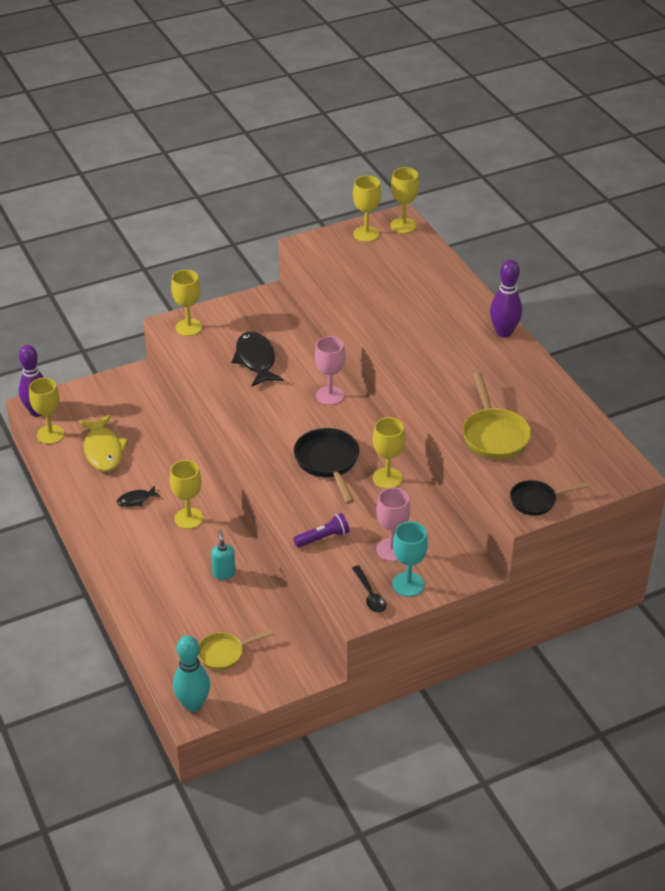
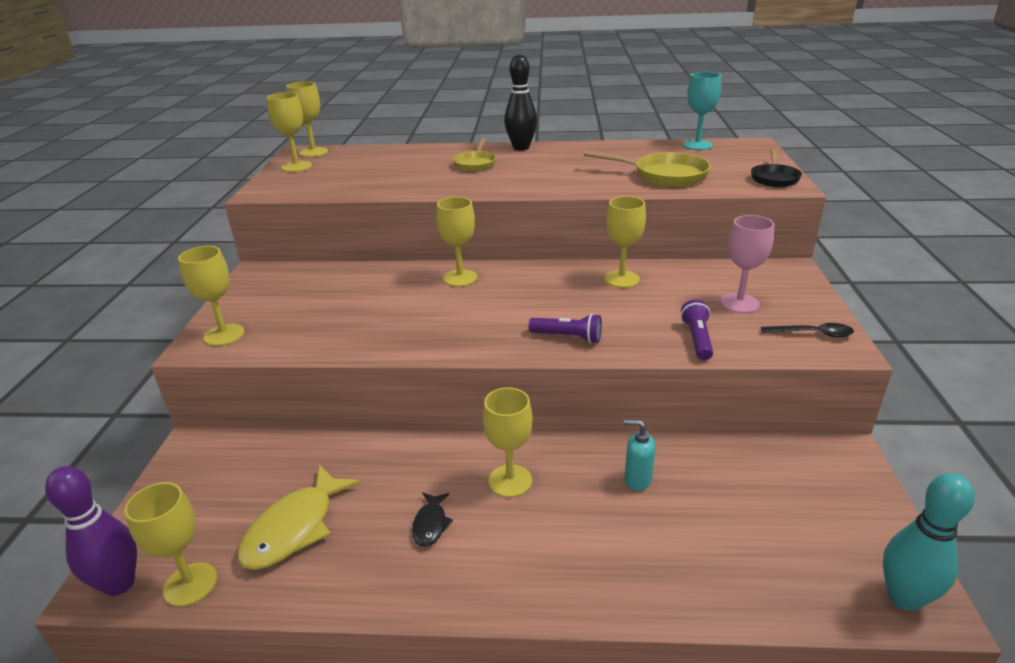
camera: 60 degrees left, 10 degrees down
yellow fish [79,415,128,471] -> yellow fish turned 105 degrees clockwise [237,465,361,570]
yellow pan [198,630,274,670] -> yellow pan moved to [453,138,496,171]
black fish [232,332,284,387] -> none
black pan [294,428,359,504] -> none
pink goblet [315,336,345,405] -> yellow goblet [436,197,477,287]
turquoise goblet [393,521,428,597] -> turquoise goblet moved to [683,72,721,150]
purple bowling pin [490,260,522,338] -> black bowling pin [504,54,537,150]
none -> purple flashlight [529,313,602,343]

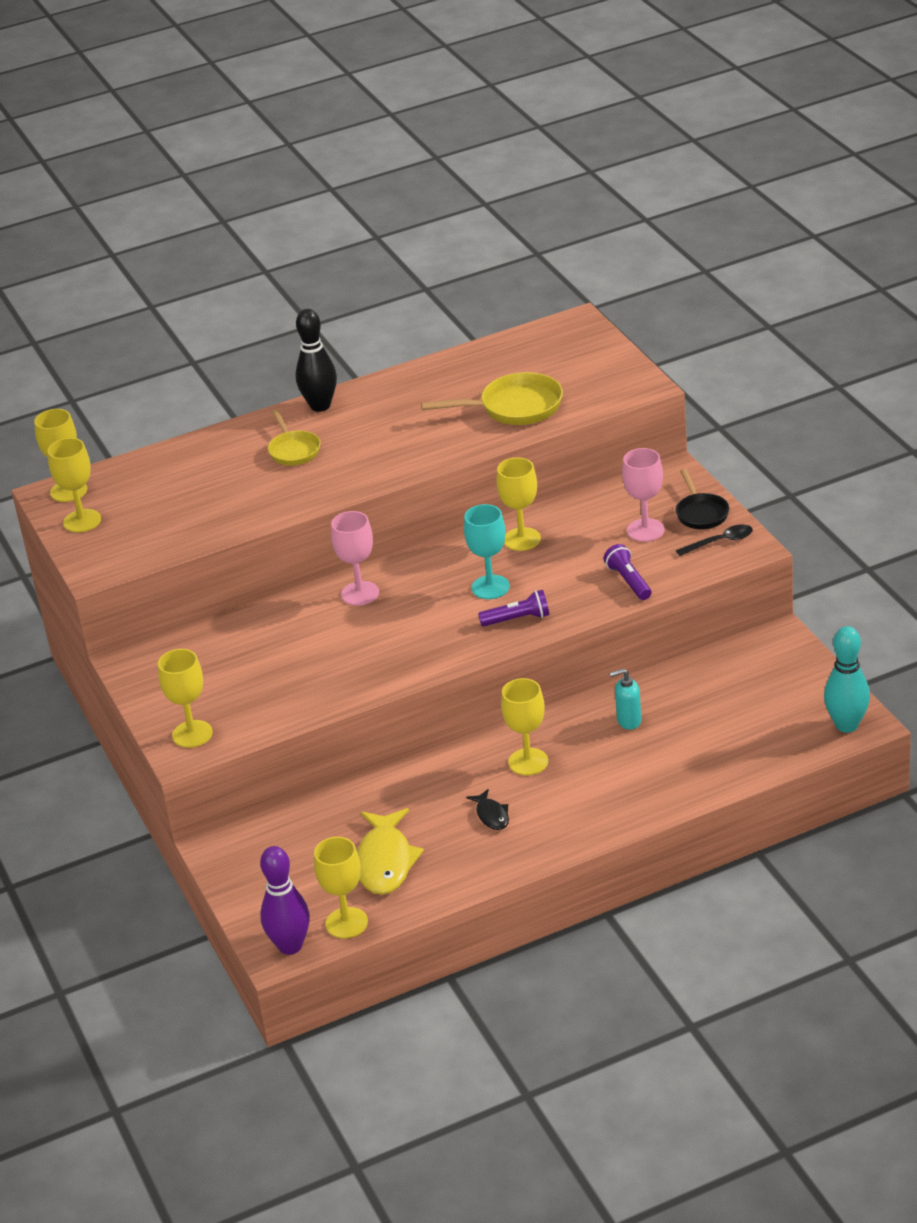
camera: 25 degrees left, 5 degrees up
yellow goblet [436,197,477,287] -> pink goblet [331,511,379,606]
turquoise goblet [683,72,721,150] -> turquoise goblet moved to [464,504,510,599]
black pan [751,149,802,187] -> black pan moved to [676,469,729,529]

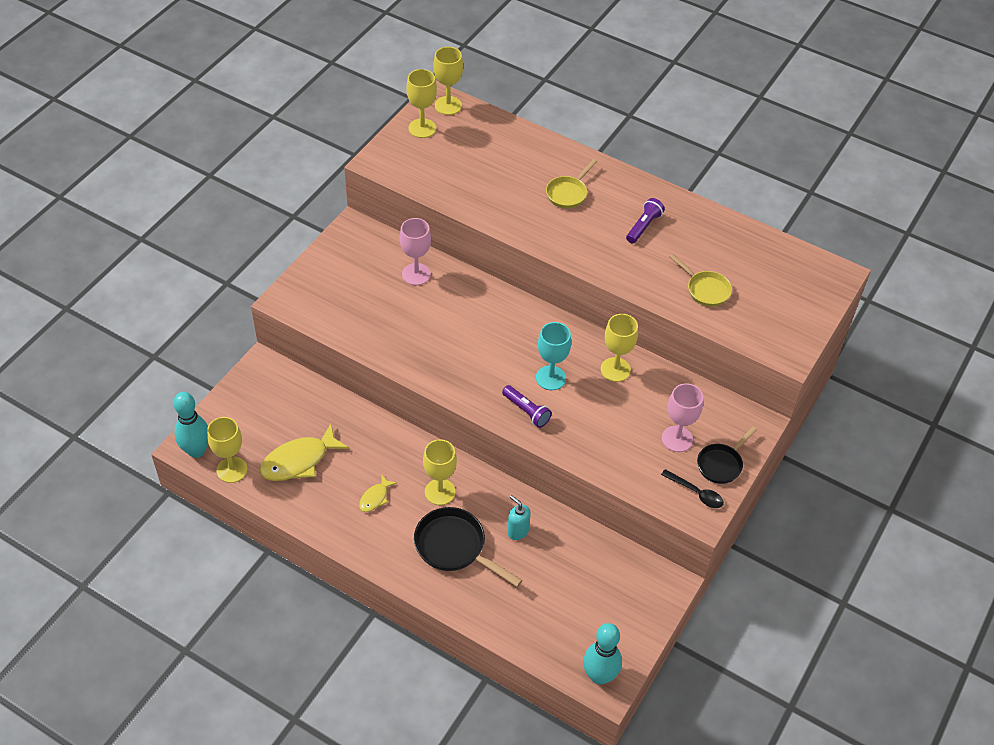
camera: 50 degrees right, 15 degrees up
yellow goblet [158,649,213,748] -> none
purple bowling pin [260,846,310,955] -> turquoise bowling pin [173,392,208,458]
black bowling pin [295,309,337,412] -> none
pink goblet [331,511,379,606] -> pink goblet moved to [400,218,431,285]
yellow pan [421,372,563,425] -> yellow pan [669,253,732,307], size x0.64
black fish [466,789,509,830] -> yellow fish [359,475,397,512]
purple flashlight [604,544,651,600] -> purple flashlight moved to [626,198,665,243]
none -> black pan [414,507,523,587]

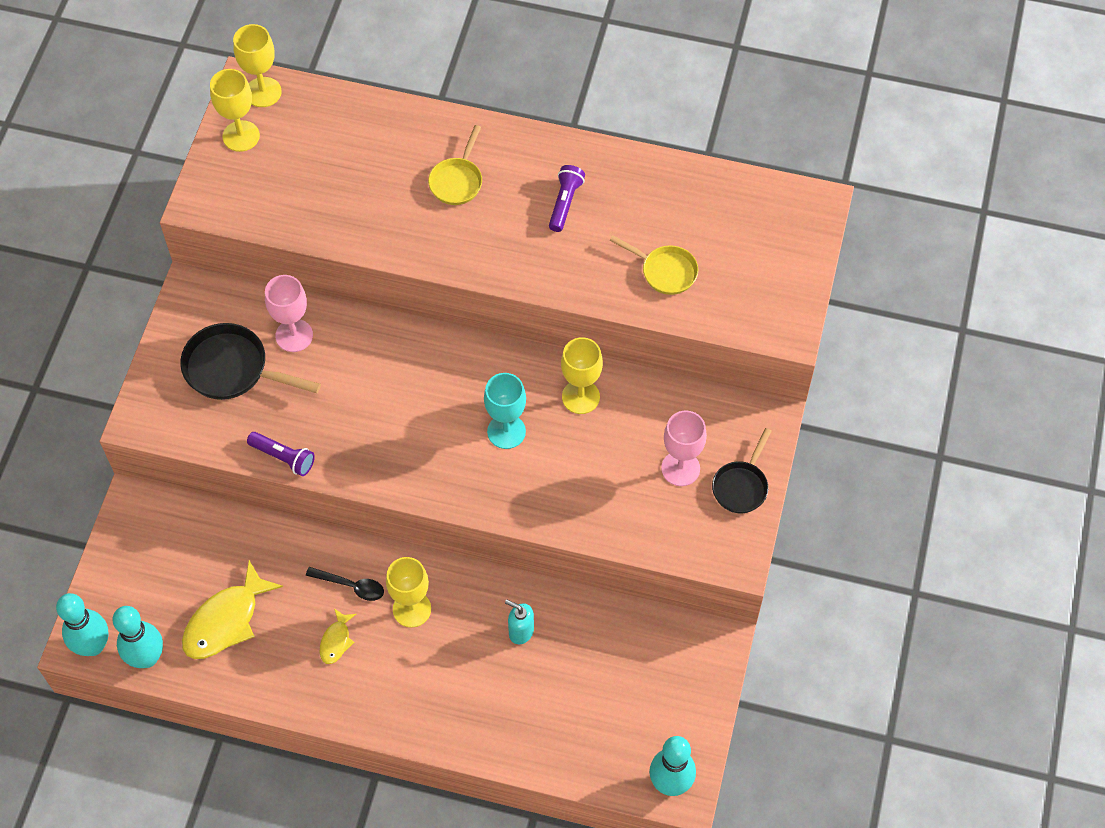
camera: 15 degrees left, 10 degrees up
yellow goblet [207,417,247,483] -> turquoise bowling pin [113,606,163,668]
black pan [414,507,523,587] -> black pan moved to [180,323,321,400]
purple flashlight [502,385,552,428] -> purple flashlight moved to [247,432,315,476]
black spoon [661,469,724,508] -> black spoon moved to [306,567,384,601]

